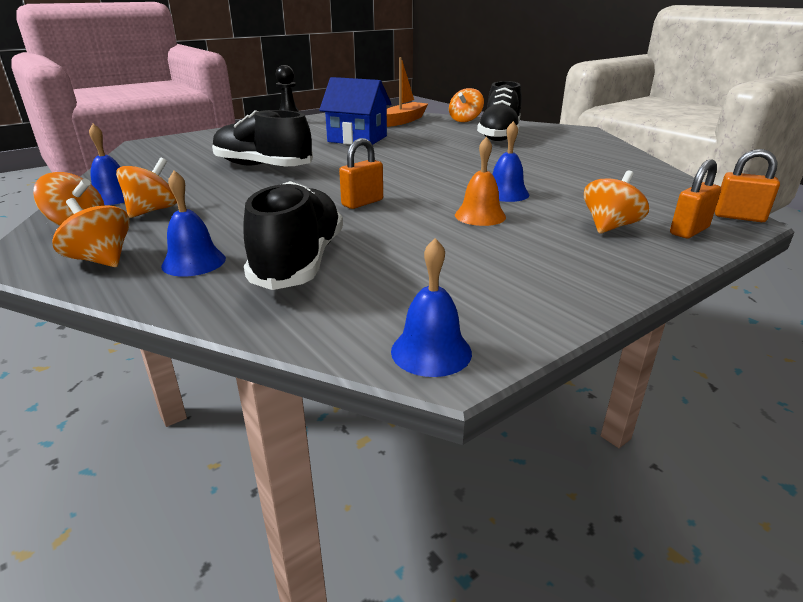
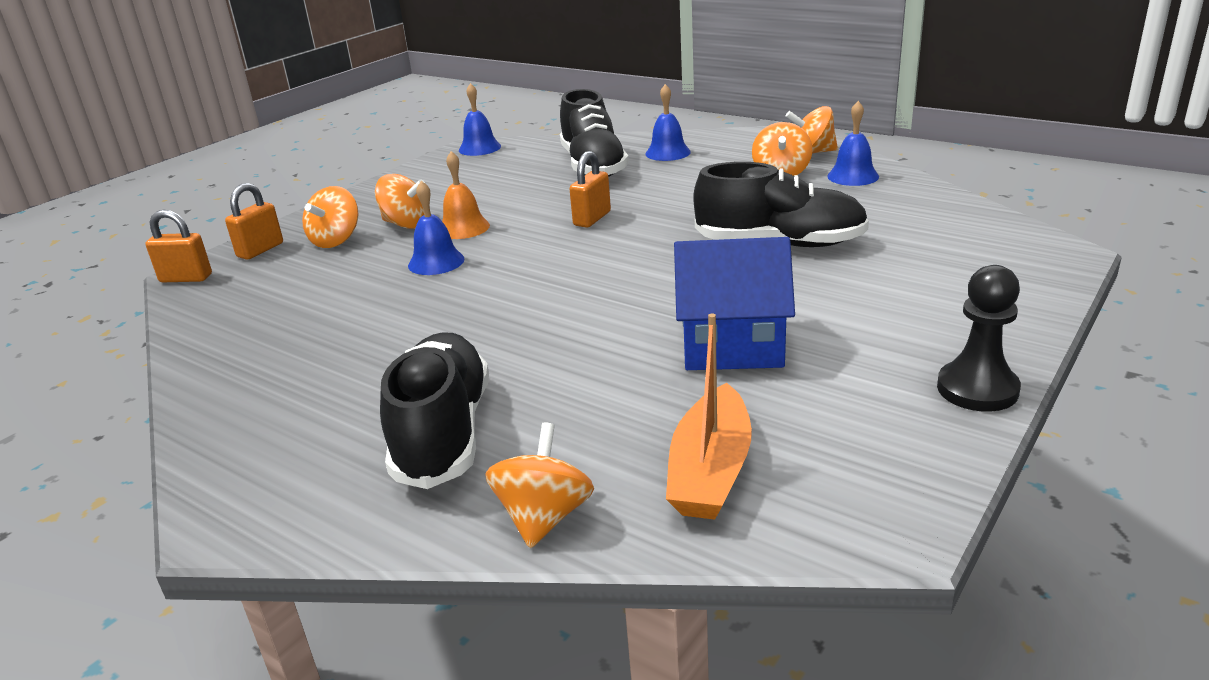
camera: 165 degrees right, 0 degrees up
orange spinning top [53,198,130,267] -> orange spinning top moved to [375,174,425,229]

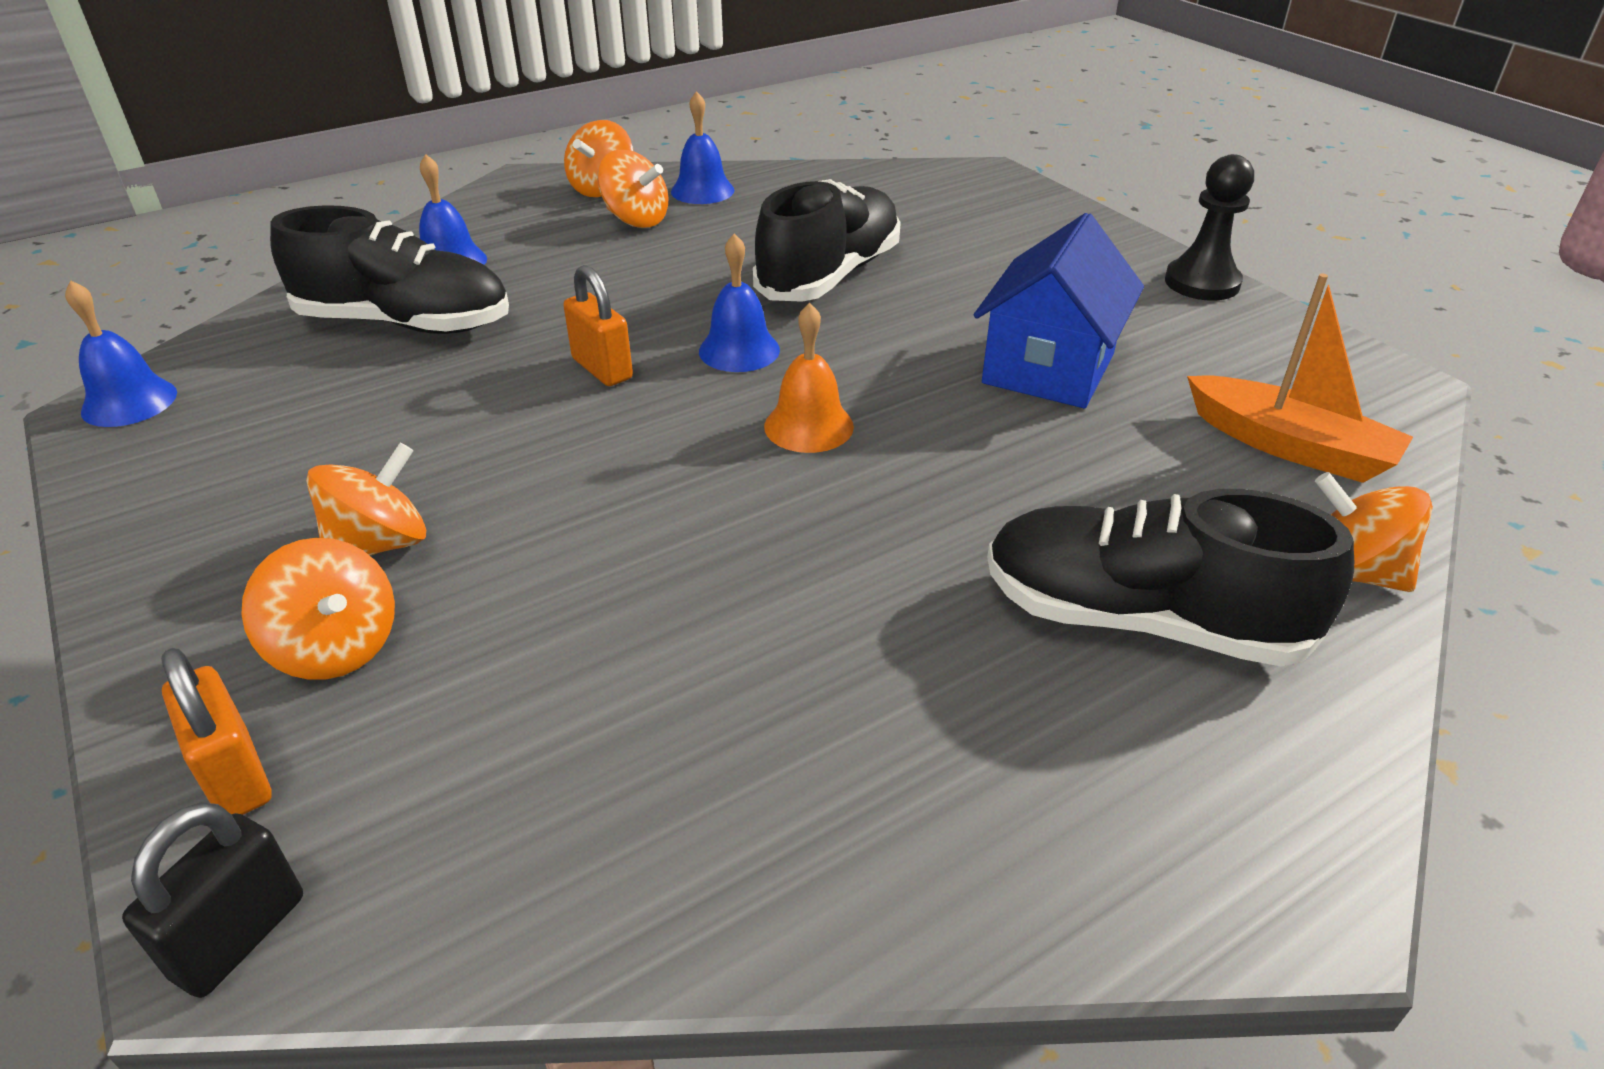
camera: 70 degrees left, 10 degrees up
orange padlock [145,209,212,282] -> black padlock [122,802,303,998]
blue bell [408,181,464,275] -> blue bell moved to [699,233,780,372]
orange bell [442,151,490,239] -> orange bell moved to [764,303,854,453]

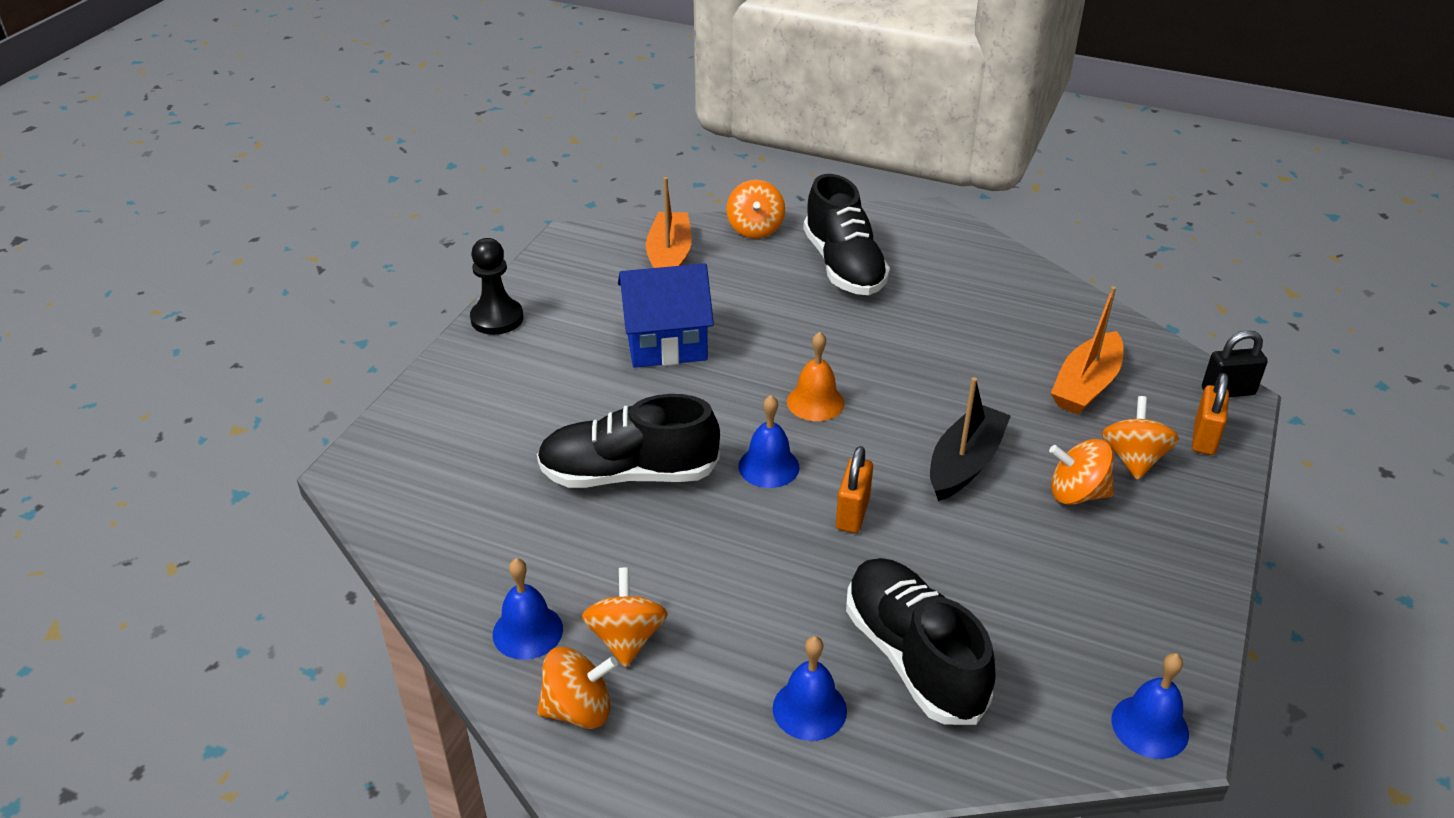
camera: 125 degrees left, 0 degrees up
none -> black boat [930,377,1011,501]
none -> orange boat [1051,286,1124,415]

